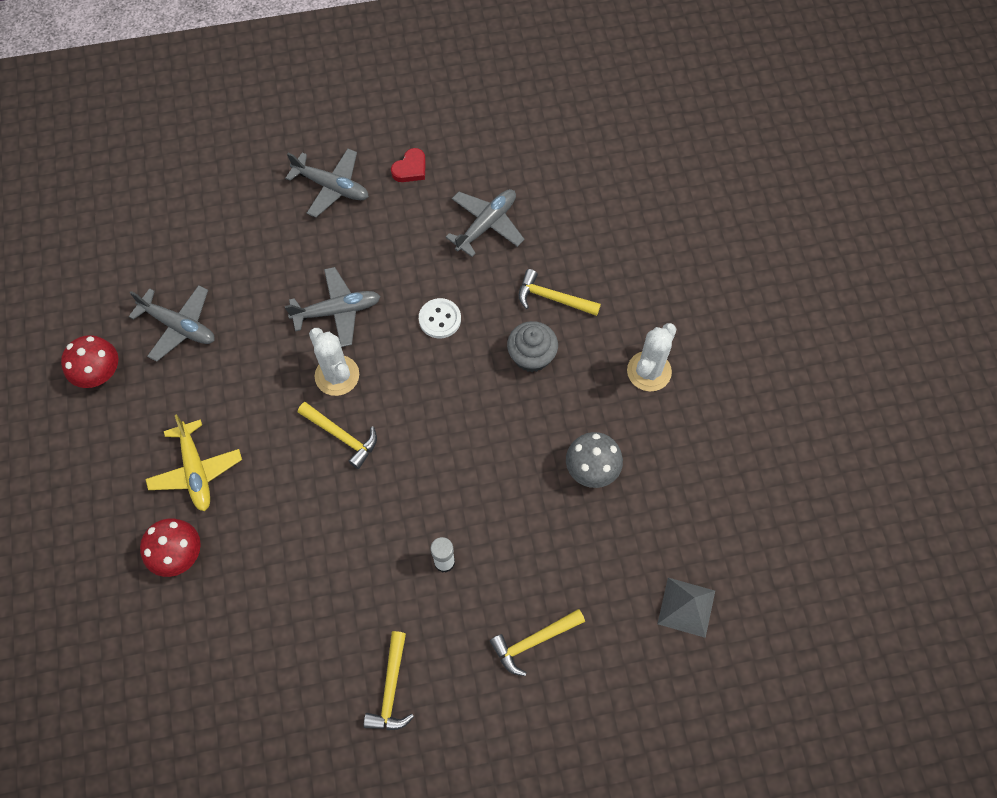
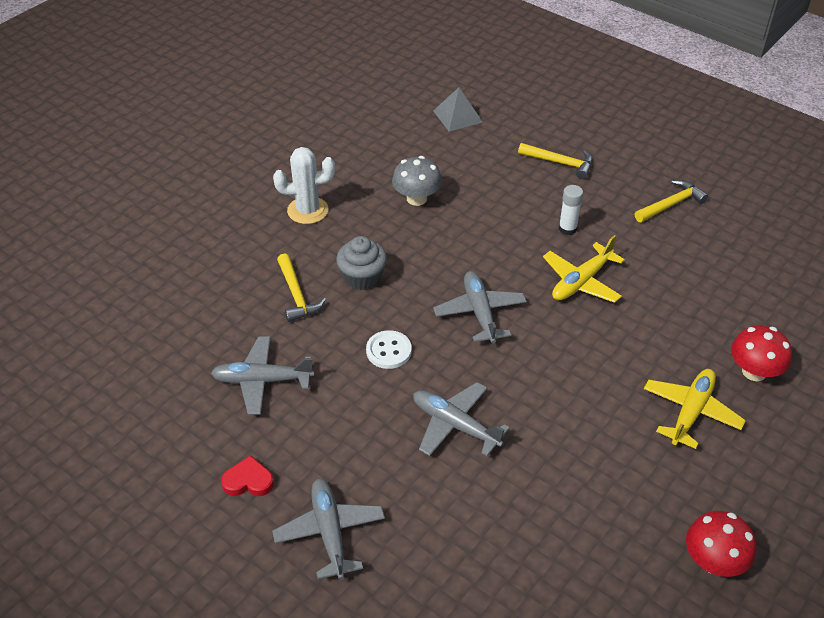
camera: 130 degrees left, 20 degrees down
grey plane [129,285,215,362] -> grey plane moved to [433,271,527,344]
yellow hammer [298,402,377,469] -> none
white cactus [309,328,359,396] -> none
none -> yellow plane [543,235,625,303]

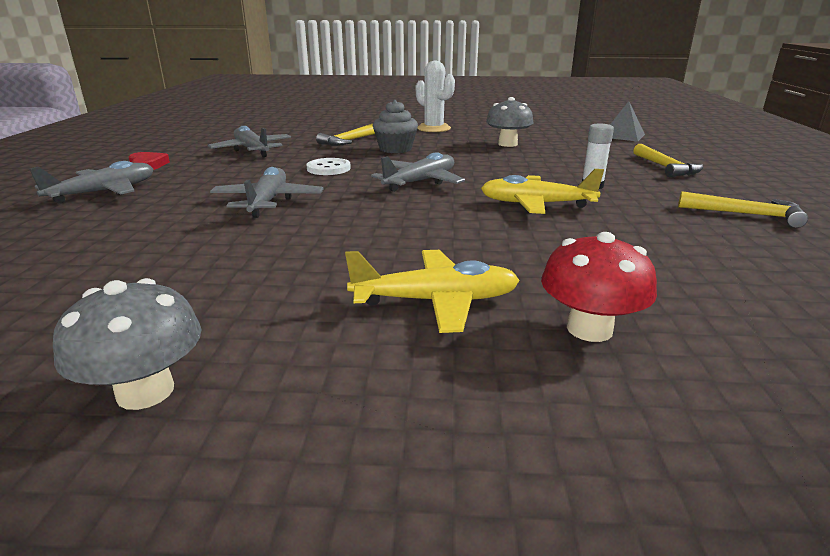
camera: 55 degrees right, 20 degrees down
red mushroom [686,511,756,577] -> grey mushroom [53,278,202,410]

